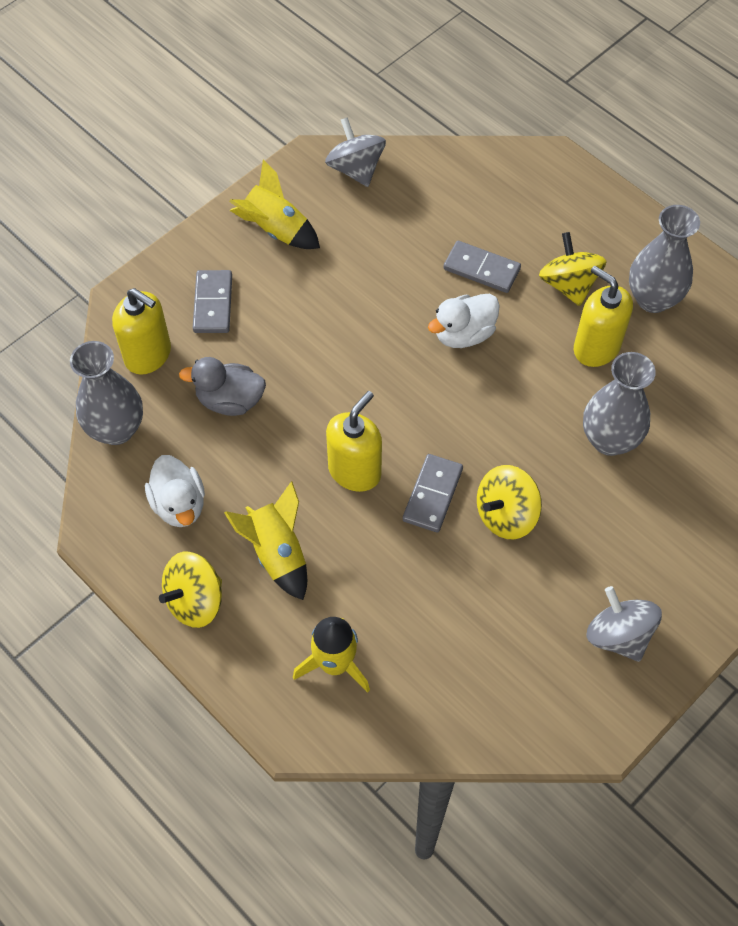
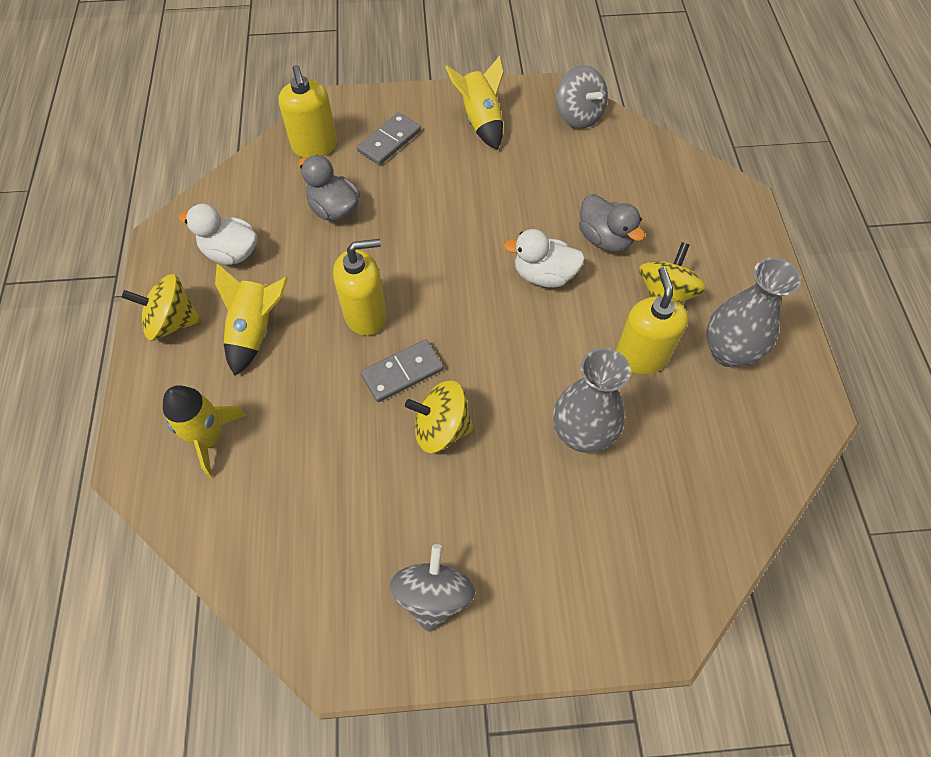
camera: 40 degrees right, 0 degrees up
grey vase [70,341,143,445] -> none
white duck [145,455,205,527] -> white duck turned 90 degrees clockwise [178,204,257,265]
grey spinning top [325,117,386,187] -> grey spinning top turned 135 degrees clockwise [556,65,608,128]
grey domino [443,241,521,293] -> grey duck [579,194,645,252]

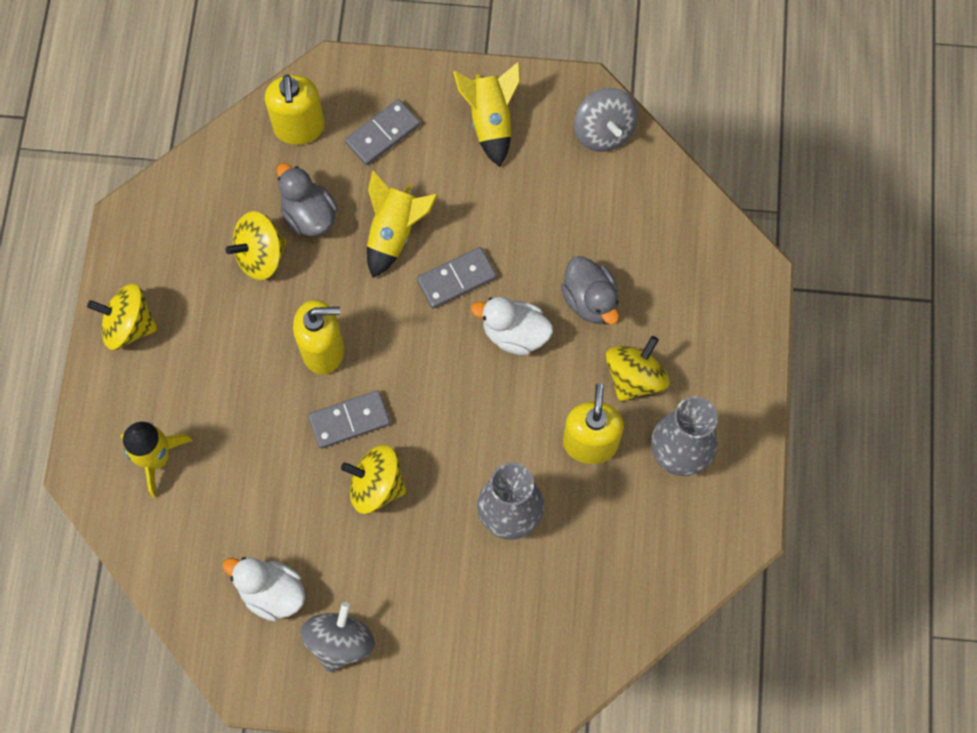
camera: 10 degrees right, 10 degrees up
white duck [178,204,257,265] -> white duck moved to [222,557,305,622]
yellow rocket [215,263,288,376] -> yellow rocket moved to [367,170,438,278]
none -> yellow spinning top [225,211,287,280]
none -> grey domino [417,247,497,309]

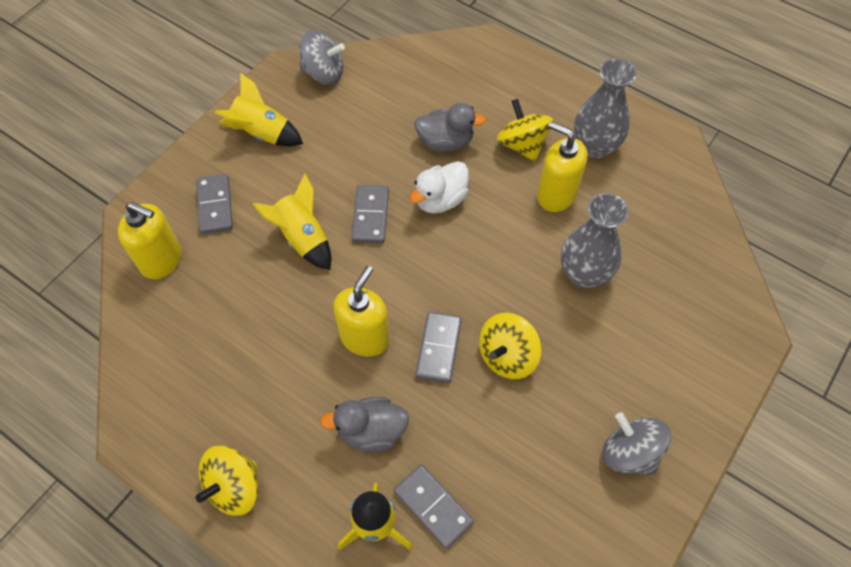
camera: 60 degrees left, 10 degrees down
white duck [222,557,305,622] -> none
yellow spinning top [225,211,287,280] -> none
grey duck [277,163,338,237] -> grey duck moved to [320,397,409,452]
none -> grey domino [394,465,474,549]

